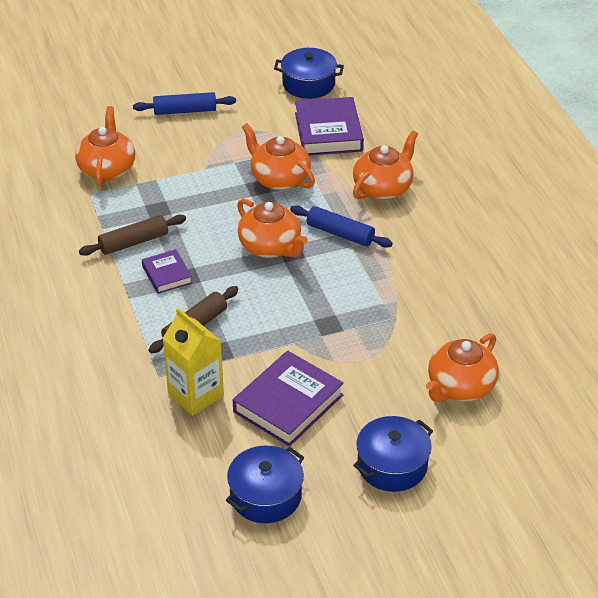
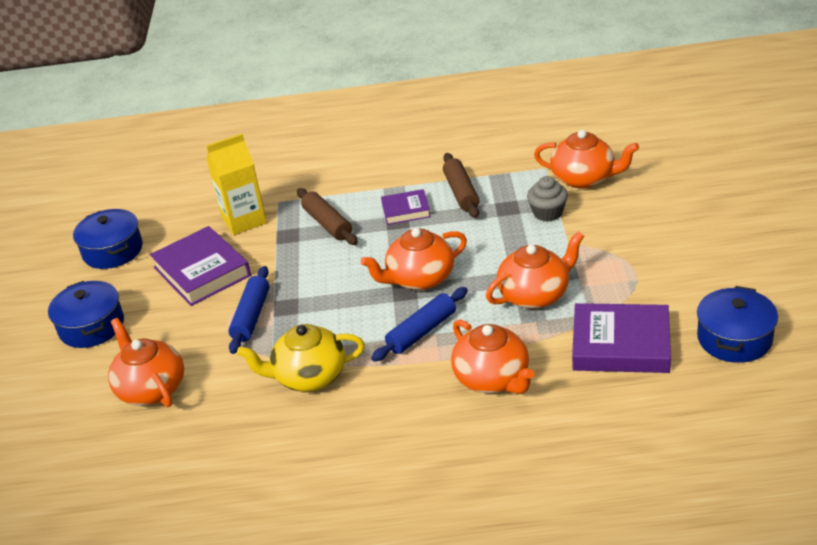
camera: 110 degrees right, 5 degrees down
blue rolling pin [133,92,236,115] -> blue rolling pin moved to [228,266,269,354]
none -> yellow teapot [237,324,365,392]
none -> grey cupcake [527,176,568,222]

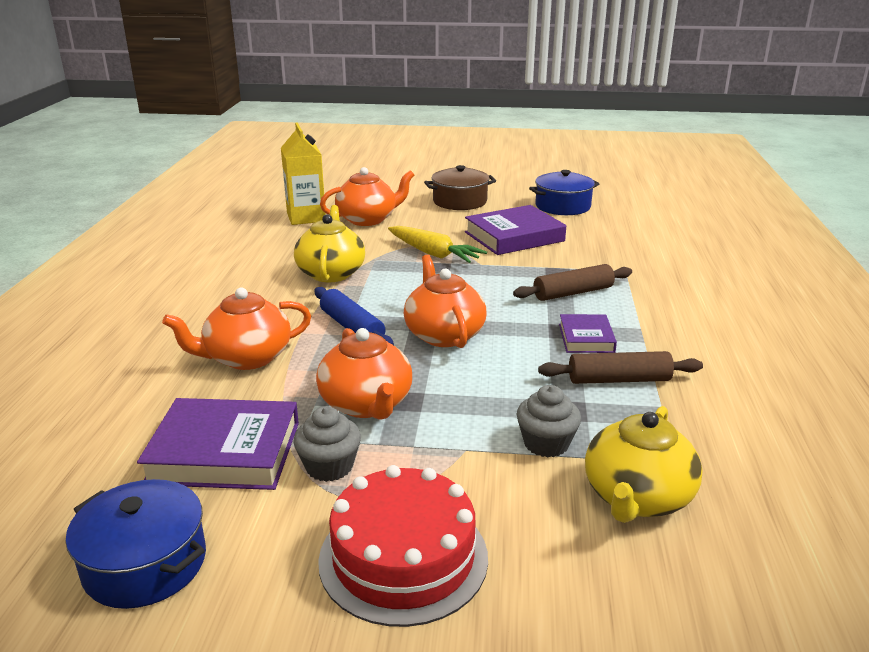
camera: 95 degrees right, 10 degrees down
blue pot [48,281,124,348] -> brown pot [424,165,496,210]
yellow carton [206,134,267,235] -> yellow carton moved to [281,123,326,225]
blue rolling pin [228,266,269,354] -> yellow carrot [388,226,487,263]
orange teapot [534,130,639,189] -> yellow teapot [585,406,703,523]
purple book [572,303,671,373] -> purple book turned 75 degrees clockwise [137,398,299,490]
none -> grey cupcake [293,406,361,482]
none -> red cake [318,465,488,627]

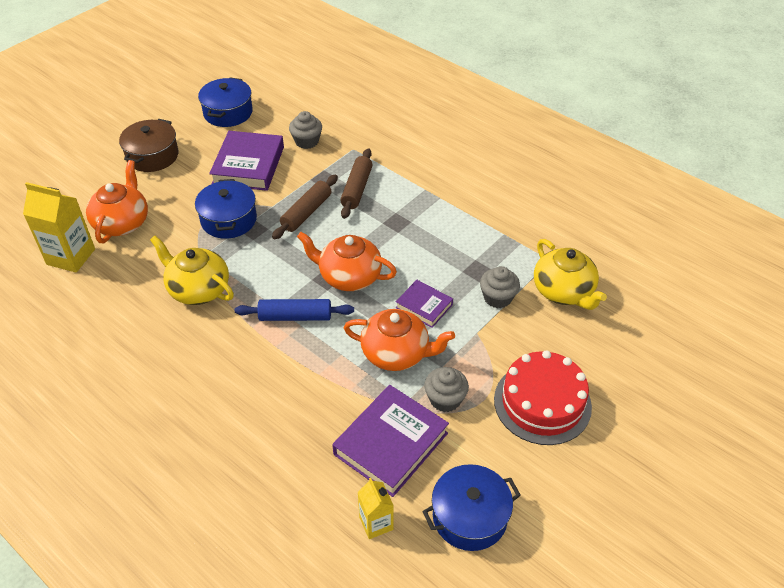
camera: 55 degrees left, 20 degrees up
orange teapot [162,288,311,370] -> none
yellow carrot [388,226,487,263] -> blue pot [195,179,257,239]
brown rolling pin [538,351,703,384] -> brown rolling pin moved to [272,174,338,239]
purple book [559,314,617,353] -> purple book moved to [396,280,453,328]
none -> grey cupcake [289,111,322,149]
none -> yellow carton [358,478,394,539]

